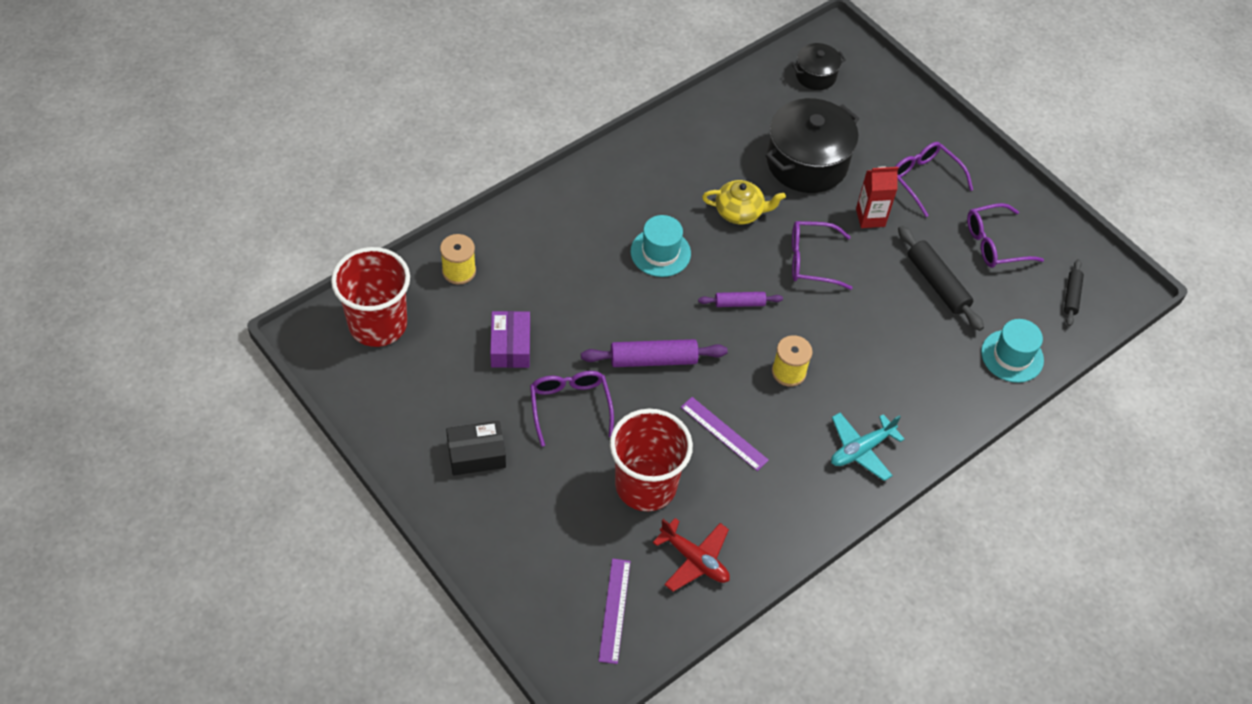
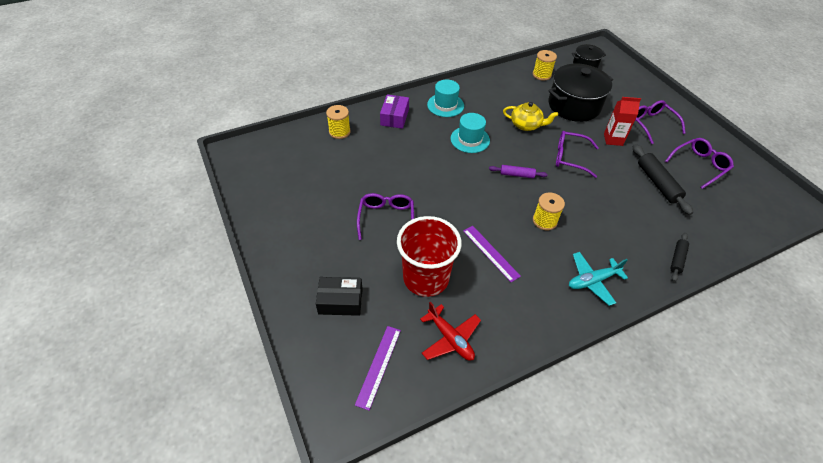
camera: 15 degrees right, 5 degrees down
red cup [331,247,410,347] -> none
black box [446,421,506,476] -> black box moved to [316,277,363,316]
purple box [490,311,530,368] -> purple box moved to [380,94,409,129]
purple rolling pin [581,339,728,367] -> none
purple glasses [967,203,1044,268] -> purple glasses turned 150 degrees clockwise [665,138,734,189]
turquoise hat [981,319,1044,383] -> turquoise hat moved to [427,79,464,117]
black rolling pin [1064,259,1084,326] -> black rolling pin moved to [670,233,689,282]
none -> yellow spool [533,50,557,81]

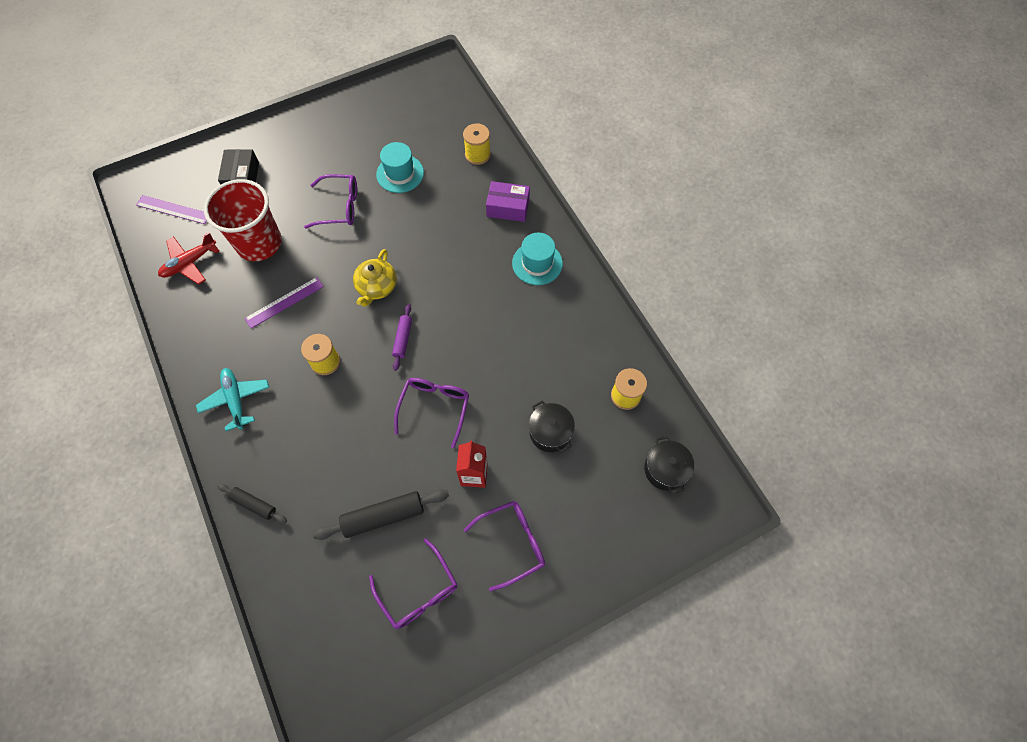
camera: 90 degrees right, 15 degrees up
turquoise hat [451,113,490,153] -> turquoise hat moved to [376,142,424,193]
yellow teapot [503,102,558,131] -> yellow teapot moved to [353,249,397,307]
black pot [548,64,613,122] -> black pot [529,401,575,453], size x0.53

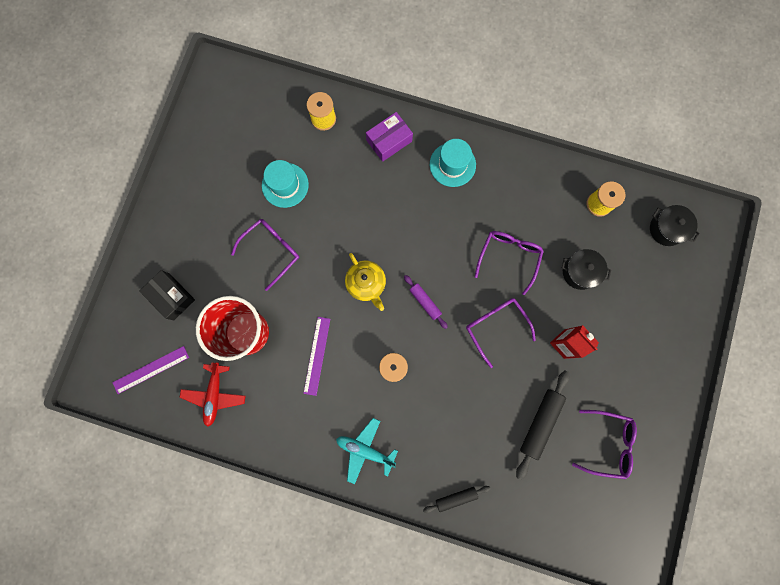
camera: 45 degrees left, 15 degrees up
purple glasses [464,501,545,591] -> purple glasses moved to [475,231,544,295]

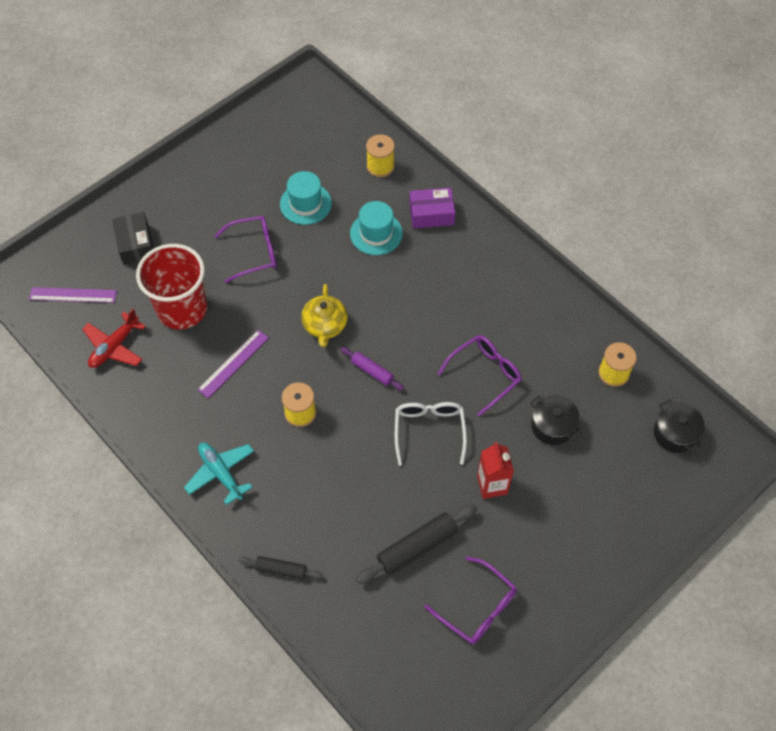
camera: 30 degrees right, 20 degrees down
purple rolling pin [404,275,448,329] -> purple rolling pin turned 45 degrees counterclockwise [341,347,404,391]
turquoise hat [430,139,476,187] -> turquoise hat moved to [350,201,403,255]
purple glasses [466,298,536,368] -> white glasses [395,402,467,466]

